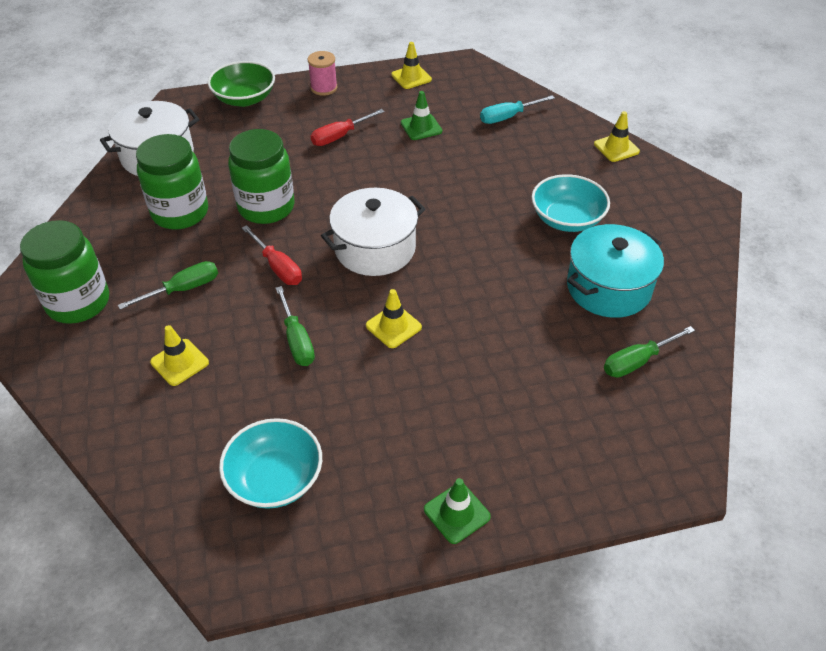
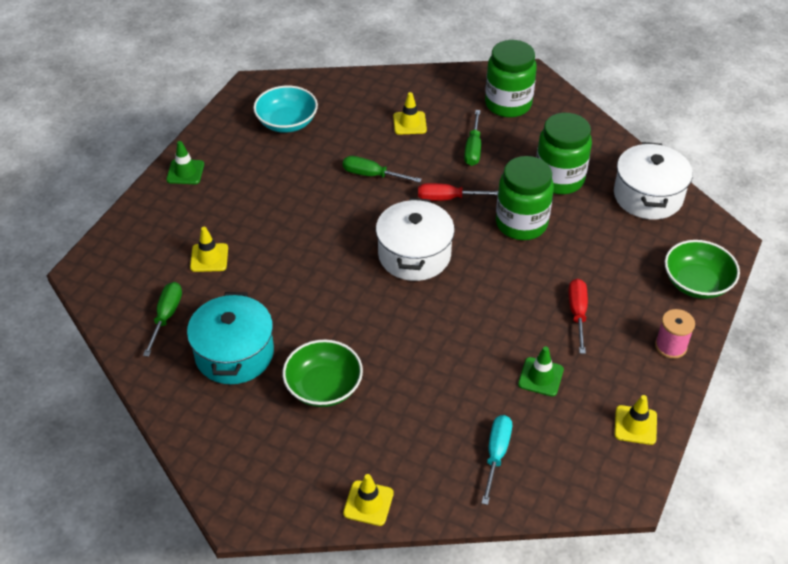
camera: 130 degrees right, 0 degrees up
yellow traffic cone [366,289,422,348] -> yellow traffic cone moved to [190,227,228,272]
turquoise bowl [532,174,610,232] -> green bowl [283,339,363,407]

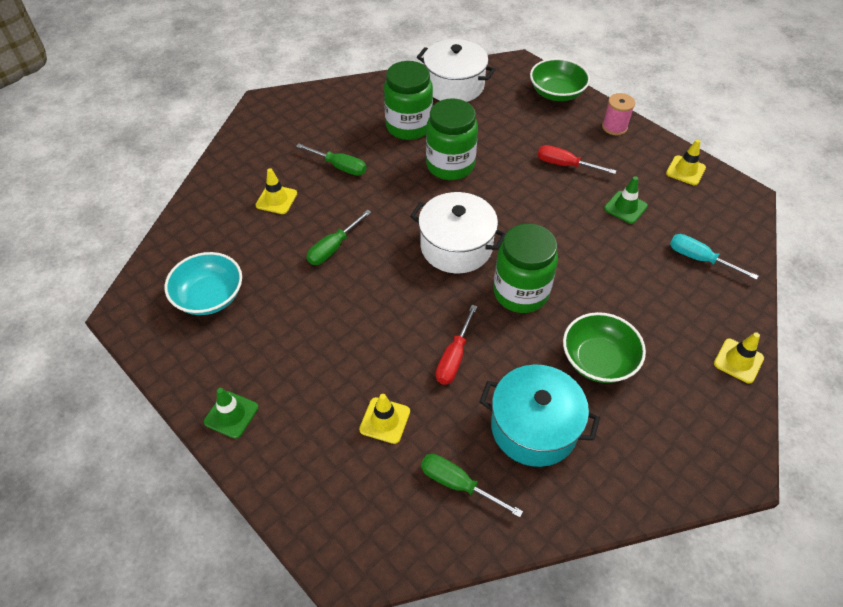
camera: 70 degrees left, 5 degrees up
red screwdriver [418,183,498,201] -> red screwdriver moved to [436,305,477,385]
green jar [485,40,537,118] -> green jar moved to [493,223,558,313]

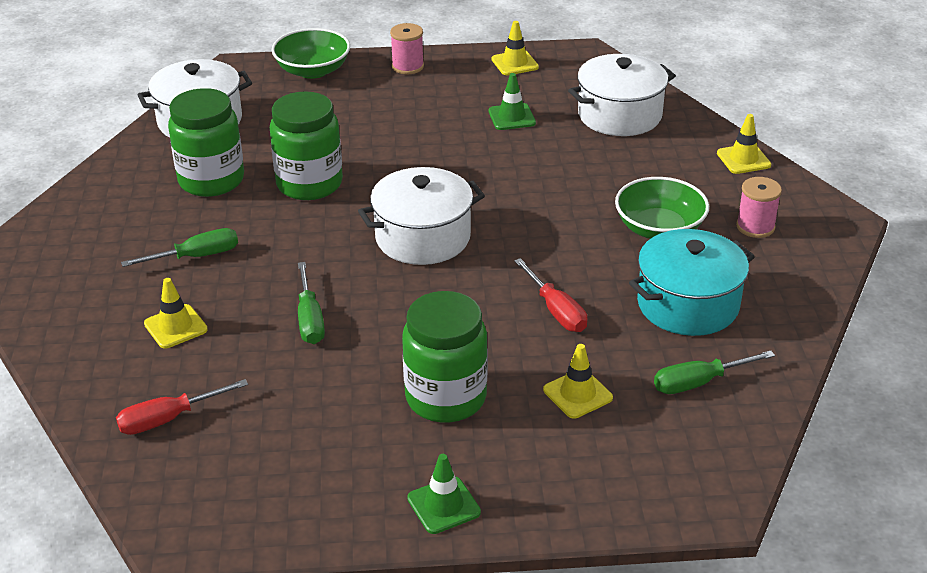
camera: 50 degrees left, 15 degrees down
turquoise bowl [165,252,242,315] -> none
green jar [493,223,558,313] -> green jar moved to [402,291,487,422]
red screwdriver [538,145,617,174] -> red screwdriver moved to [116,379,248,435]
turquoise screwdriver [670,234,758,280] -> white pot [568,54,676,136]
none -> pink spool [736,177,782,238]

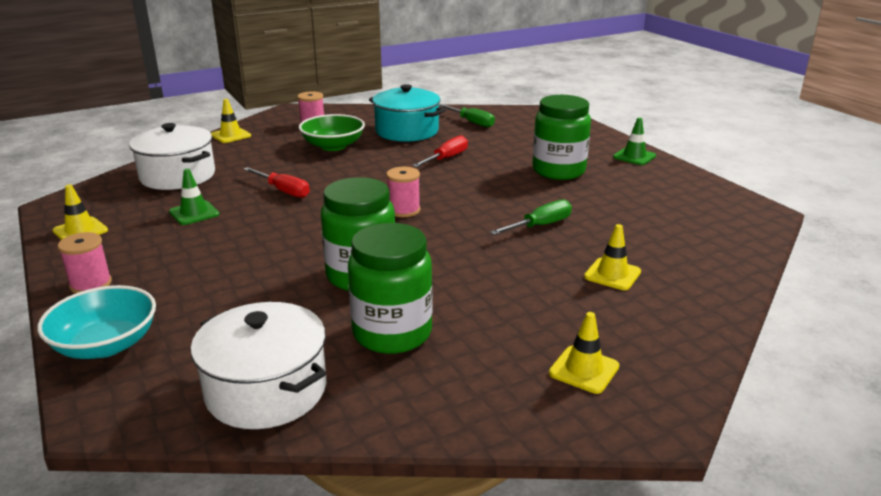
camera: 115 degrees left, 10 degrees down
red screwdriver [116,379,248,435] -> red screwdriver moved to [243,167,310,198]
green screwdriver [121,228,238,267] -> none
green bowl [271,28,350,79] -> turquoise bowl [37,285,156,359]
white pot [358,167,485,265] -> pink spool [386,167,420,217]
yellow traffic cone [543,344,613,419] -> yellow traffic cone moved to [549,312,619,394]

